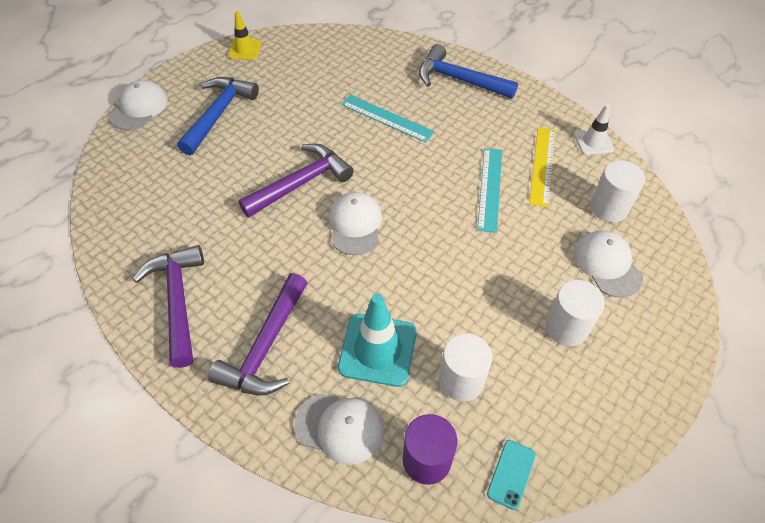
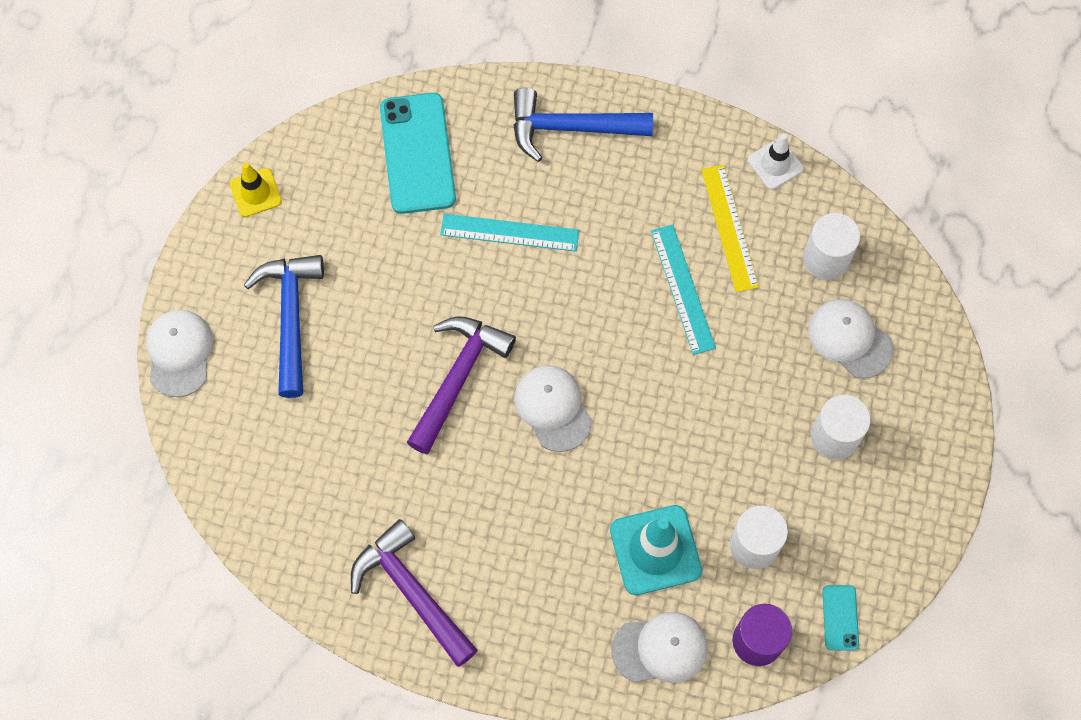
camera: 25 degrees left, 15 degrees up
purple hammer [208,273,307,395] -> none
none -> turquoise phone [380,93,456,214]

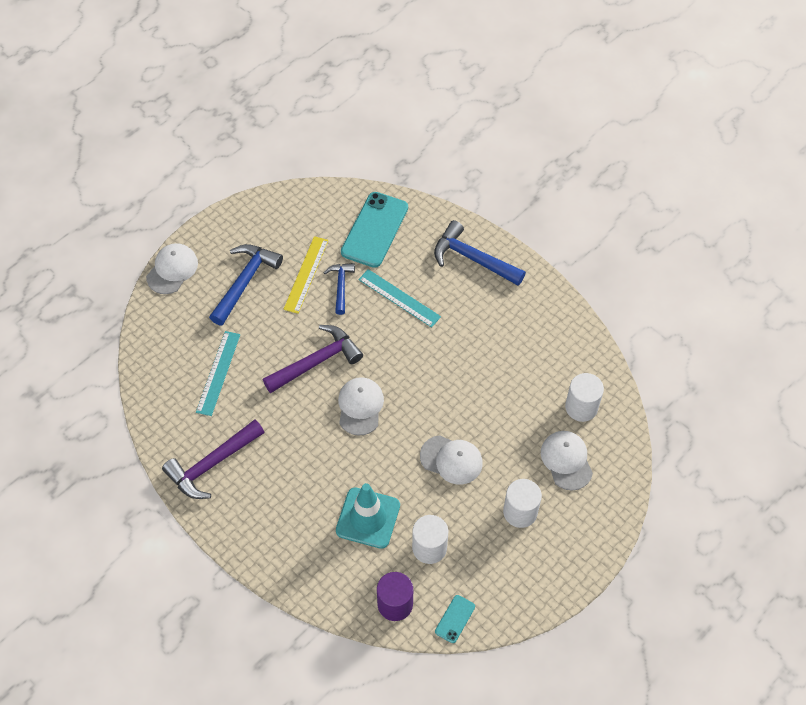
camera: 30 degrees right, 10 degrees down
yellow traffic cone [230,163,282,217] -> none
purple hammer [351,519,478,667] -> purple hammer turned 120 degrees counterclockwise [162,419,264,499]
white cap [612,612,708,683] -> white cap moved to [420,435,483,485]
turquoise ruler [651,225,716,355] -> turquoise ruler moved to [196,331,240,416]
yellow ruler [701,165,759,292] -> yellow ruler moved to [283,236,329,314]
white traffic cone [748,133,804,190] -> none
none -> blue hammer [324,263,355,315]

